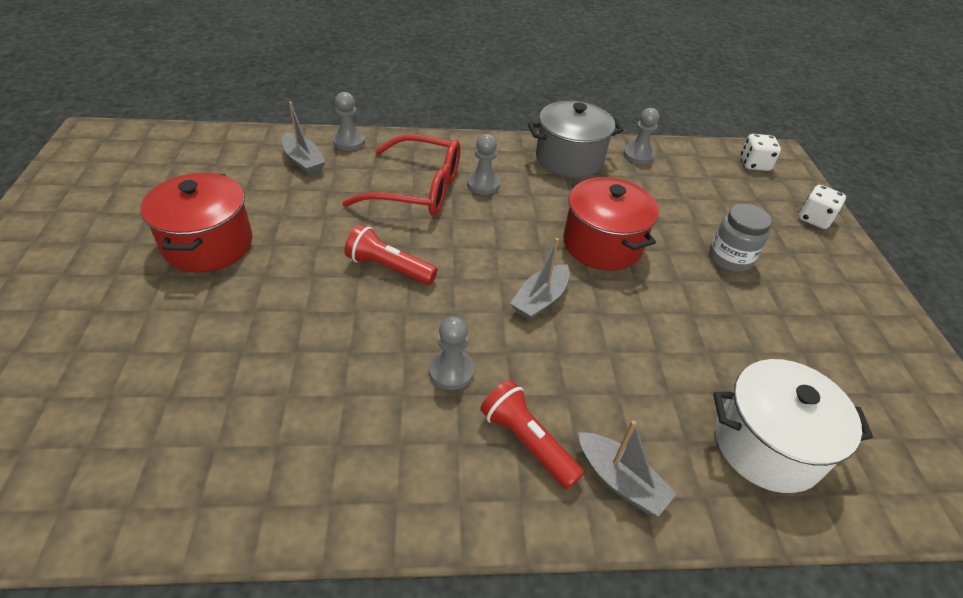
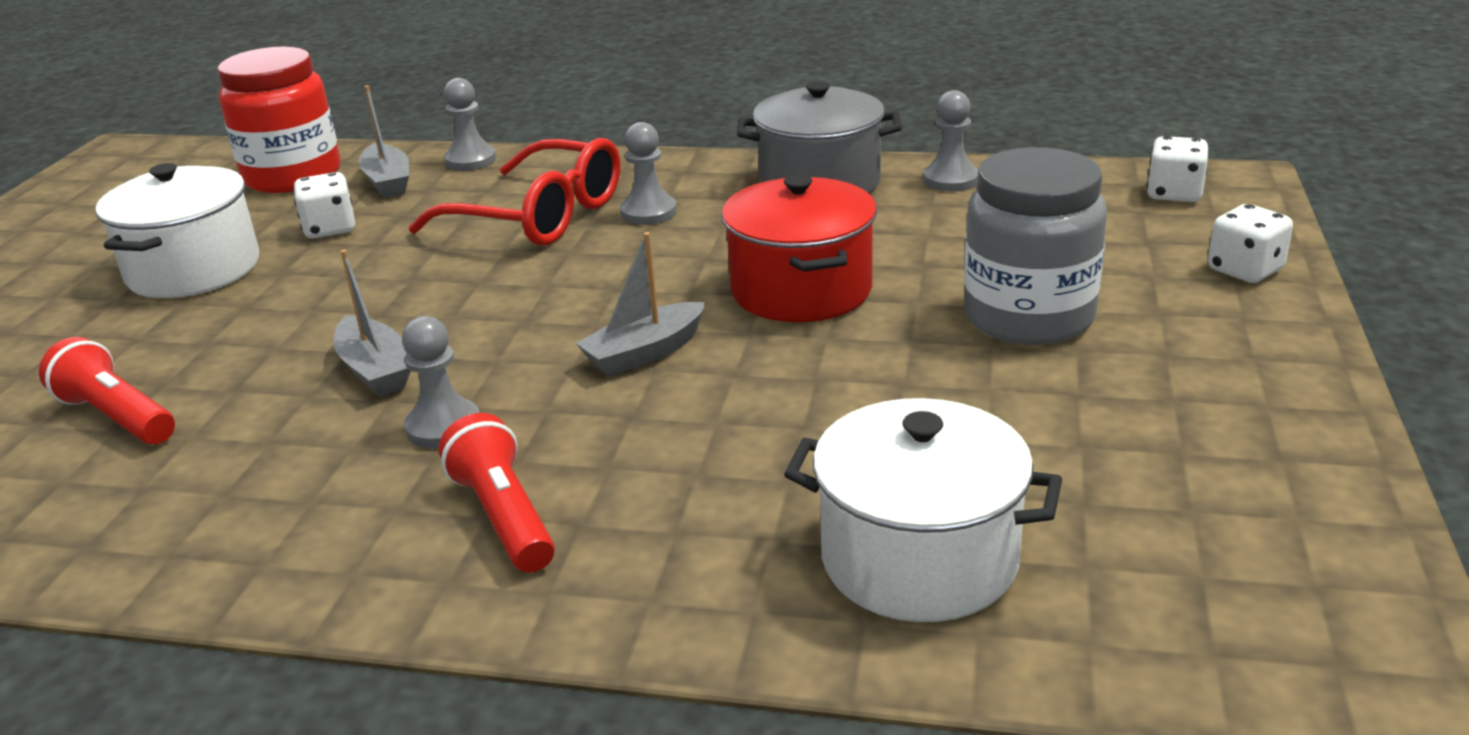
camera: 20 degrees right, 15 degrees down
red pot [141,173,253,272] -> white pot [95,163,259,298]
red flashlight [344,224,438,285] -> red flashlight moved to [39,337,175,445]
grey boat [578,420,676,517] -> grey boat moved to [333,249,411,397]
grey jar [709,204,772,272] -> grey jar [964,147,1107,345], size x1.57
none -> red jar [217,47,341,193]
none -> white dice [293,172,355,238]

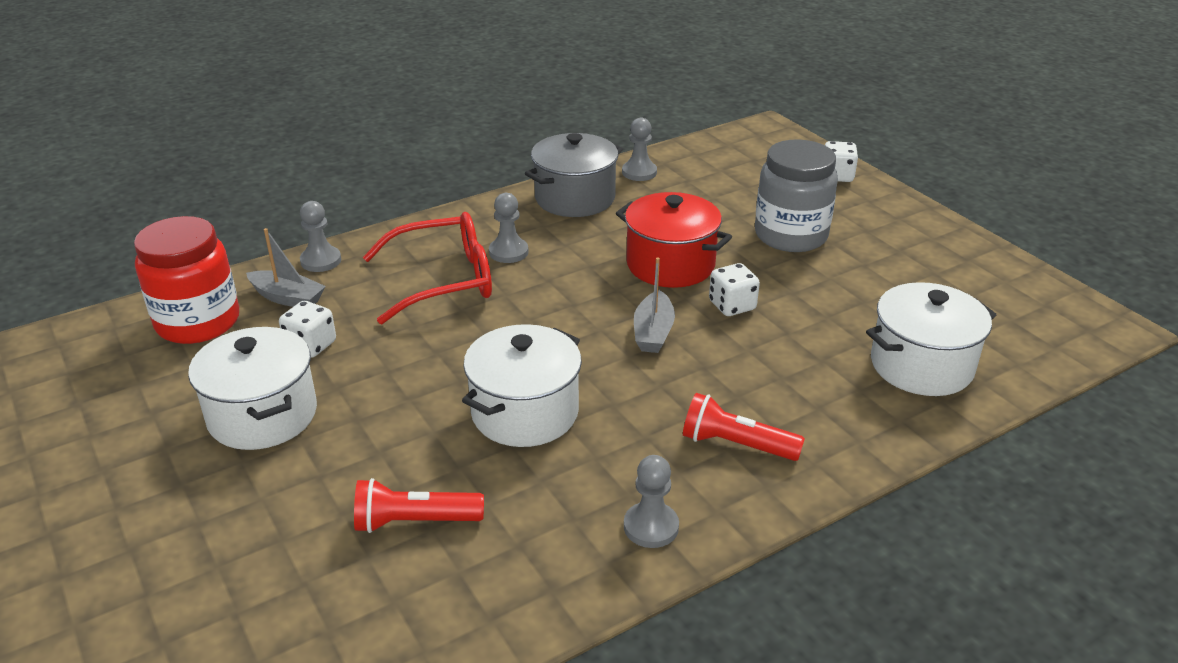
camera: 45 degrees left, 5 degrees up
grey boat [333,249,411,397] -> white pot [462,324,582,447]
grey pawn [402,316,480,449] -> grey pawn moved to [624,455,679,548]
white dice [1147,136,1208,202] -> white dice moved to [709,263,760,316]

